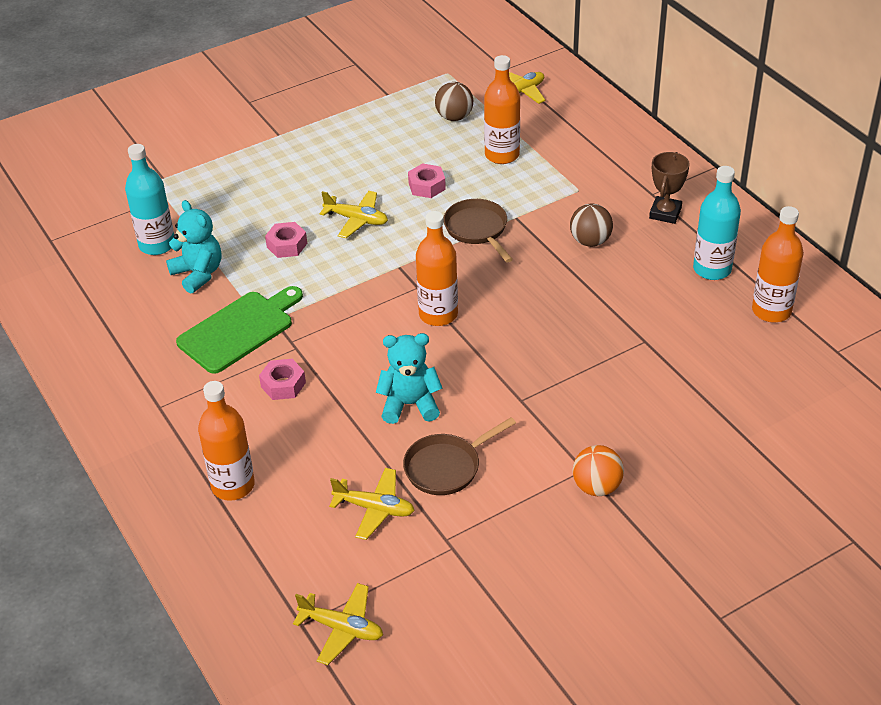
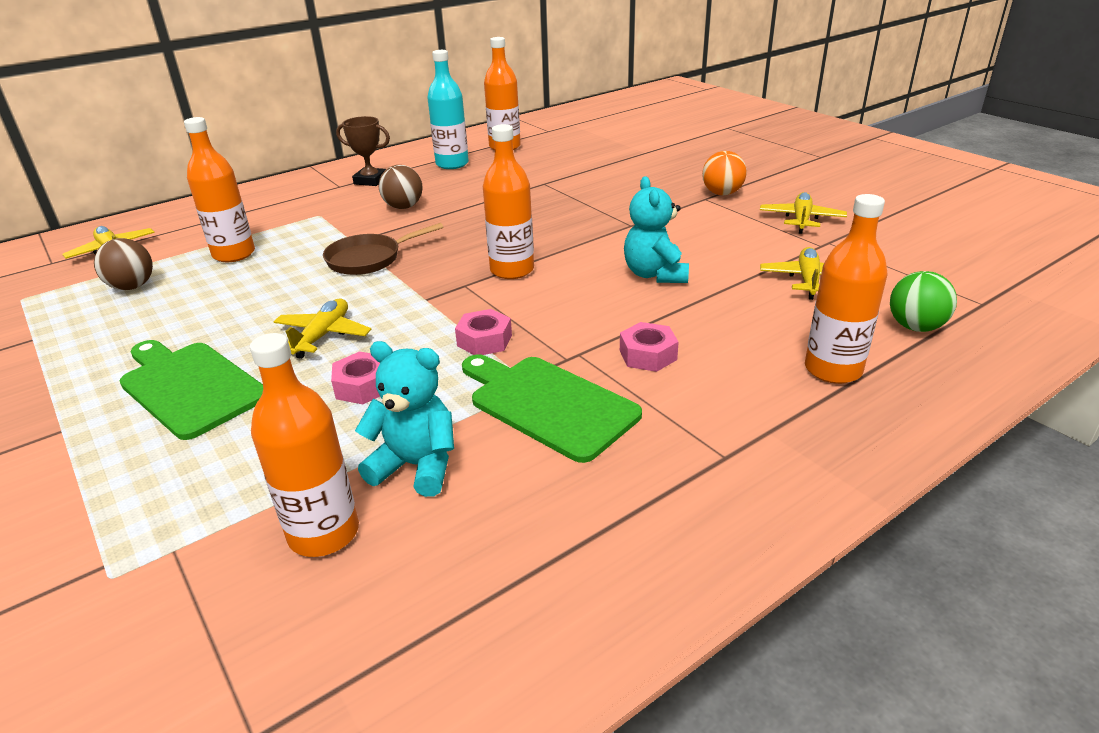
camera: 95 degrees left, 10 degrees down
turquoise bottle [125,144,174,255] -> orange bottle [250,333,359,557]
turquoise teddy bear [166,200,221,293] -> turquoise teddy bear turned 60 degrees clockwise [355,341,454,497]
yellow plane [293,583,383,665] -> yellow plane moved to [760,192,847,234]
brown pan [403,417,516,495] -> none
pink nut [408,163,446,198] -> pink nut moved to [455,309,512,355]
none -> green cutting board [120,340,263,440]
none -> green ball [890,271,957,332]

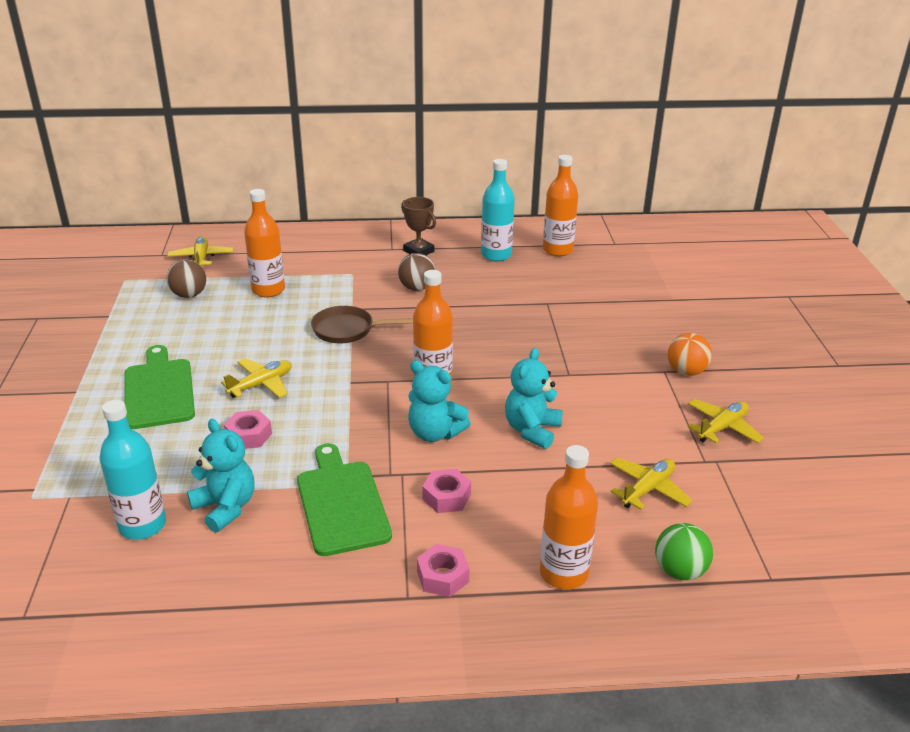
camera: 30 degrees right, 0 degrees up
orange bottle [250,333,359,557] -> turquoise bottle [99,400,166,540]
pink nut [455,309,512,355] -> pink nut moved to [417,544,470,597]
none -> turquoise teddy bear [408,360,471,442]

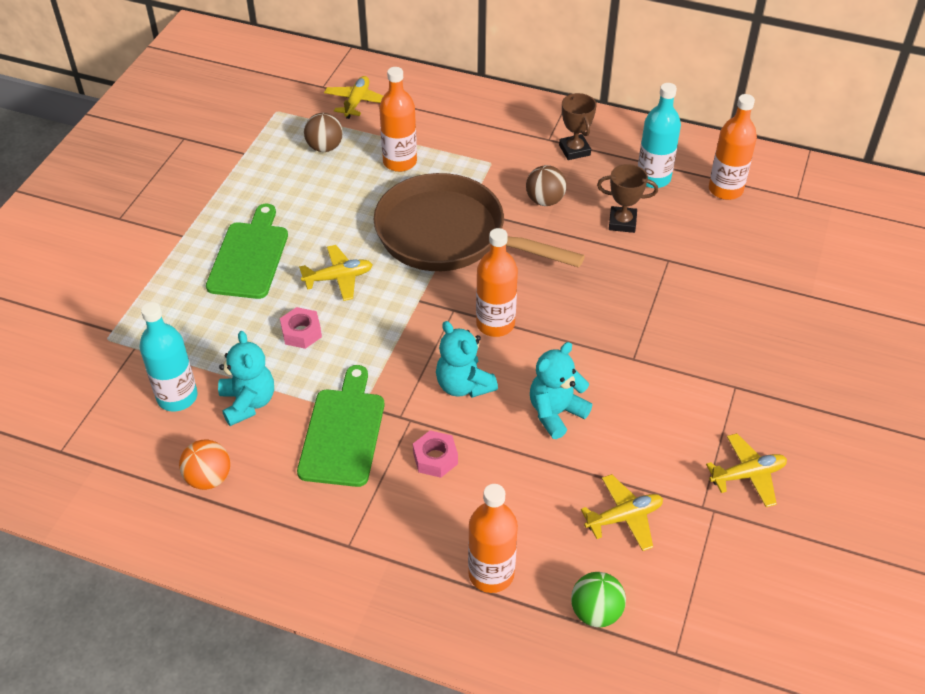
camera: 25 degrees right, 15 degrees up
brown pan [311,306,413,343] -> brown pan [373,173,585,271], size x2.06
pink nut [417,544,470,597] -> none
orange ball [668,333,712,376] -> orange ball moved to [179,440,230,490]
none -> brown trophy [597,164,658,233]

